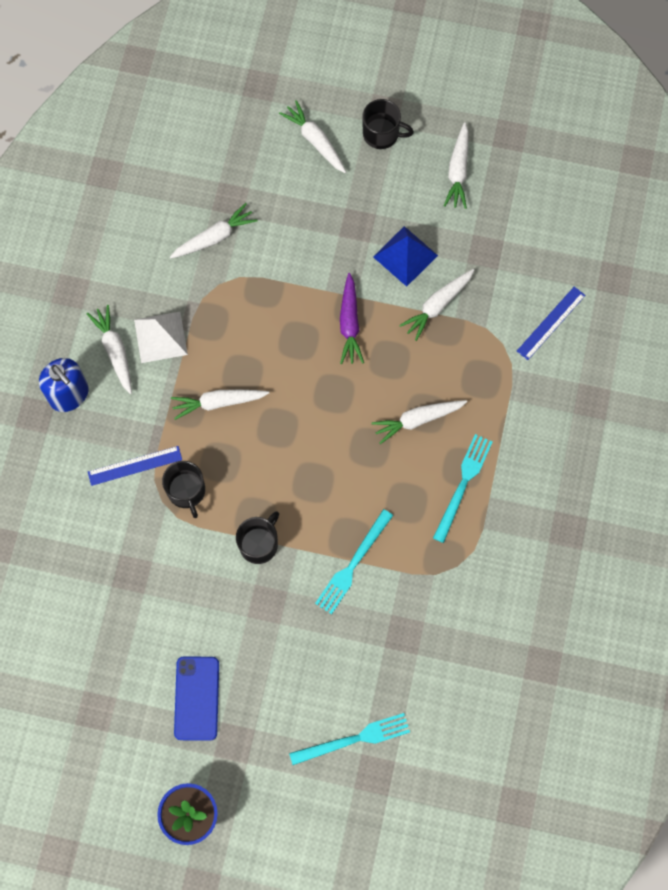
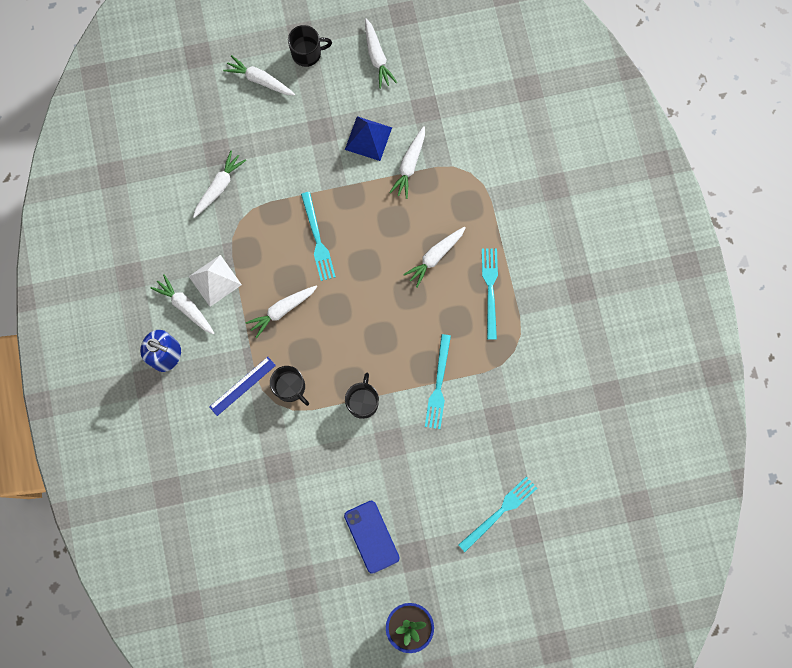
camera: 25 degrees left, 5 degrees up
purple carrot [340,273,364,364] -> none
blue ruler [517,287,585,360] -> none
none -> turquoise fork [301,192,336,281]

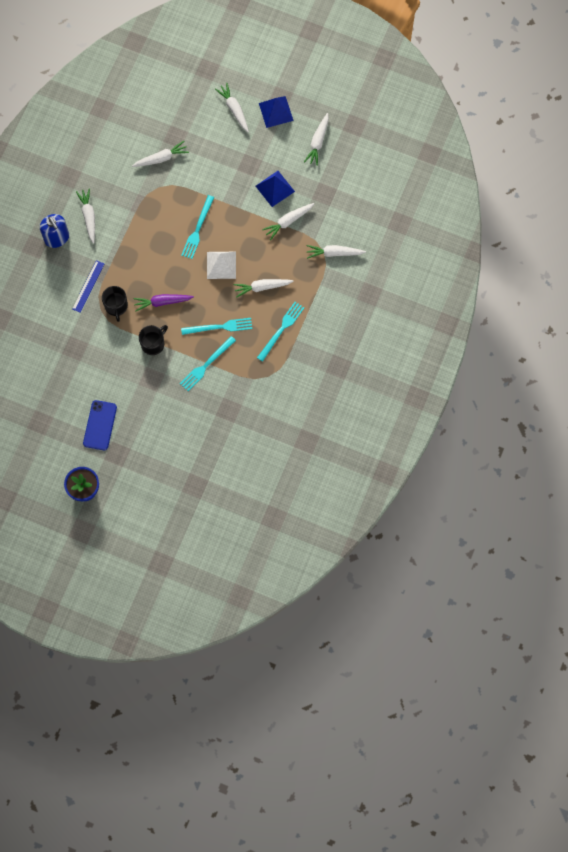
camera: 35 degrees right, 5 degrees down
white pyramid [189,255,242,307] -> white pyramid moved to [207,252,236,279]
blue ruler [210,357,276,416] -> blue ruler turned 60 degrees counterclockwise [72,260,104,313]
white carrot [245,285,318,338] -> white carrot moved to [307,245,366,259]
black mug [288,25,332,67] -> blue pyramid [259,96,294,128]
turquoise fork [458,476,537,552] -> turquoise fork moved to [181,318,252,335]
none -> purple carrot [133,294,194,312]

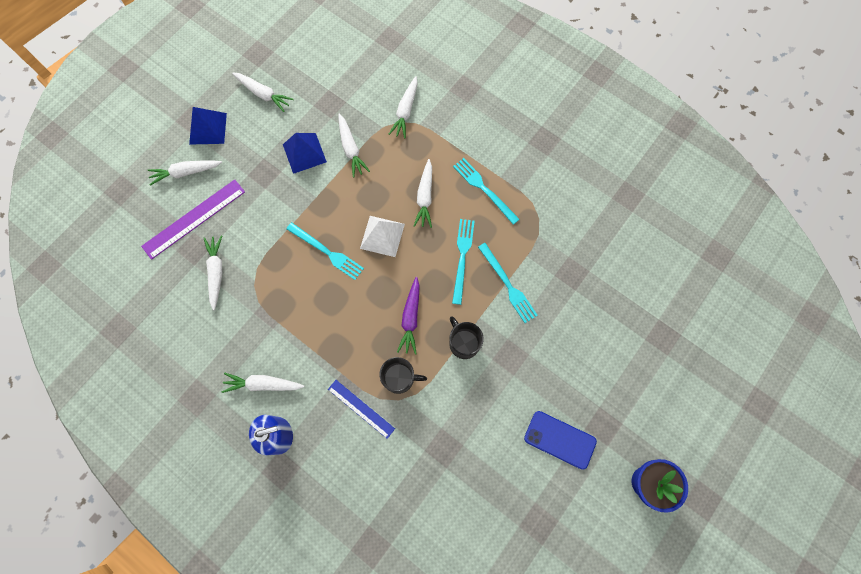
camera: 75 degrees left, 0 degrees up
none -> purple ruler [141,180,245,260]

